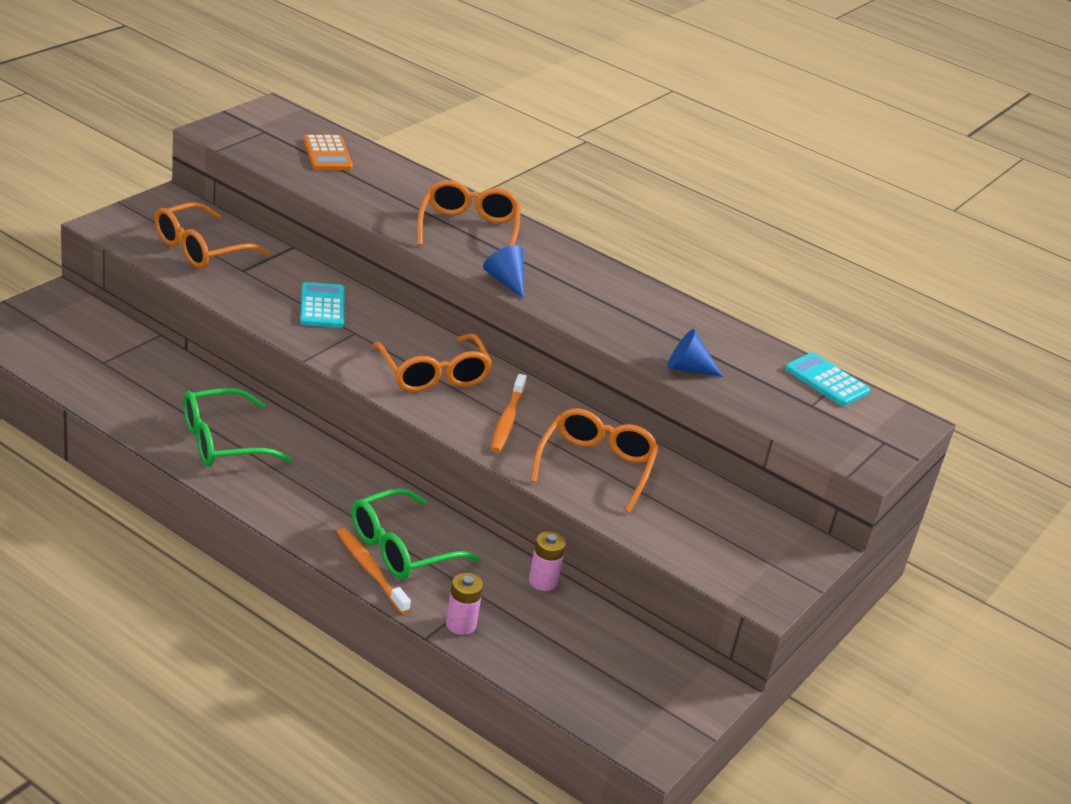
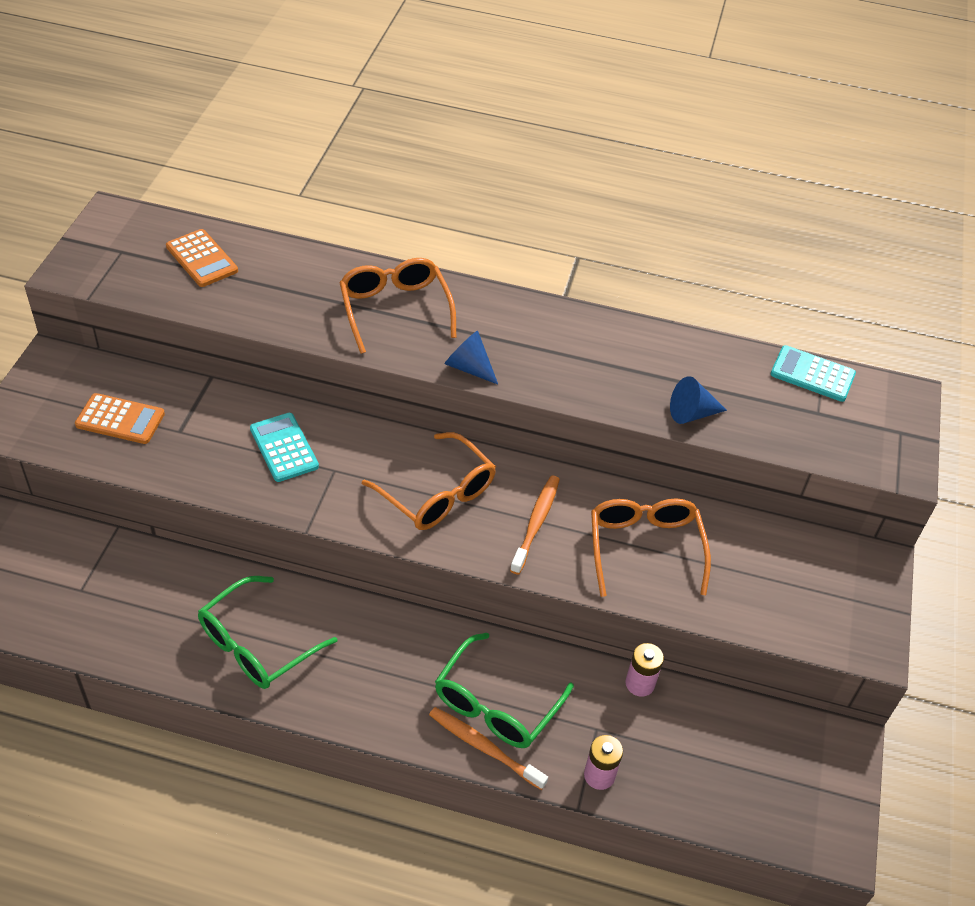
camera: 20 degrees left, 15 degrees up
orange glasses [155,202,269,269] -> orange calculator [75,393,165,444]
orange toothbrush [491,374,527,453] -> orange toothbrush turned 150 degrees counterclockwise [510,476,560,575]

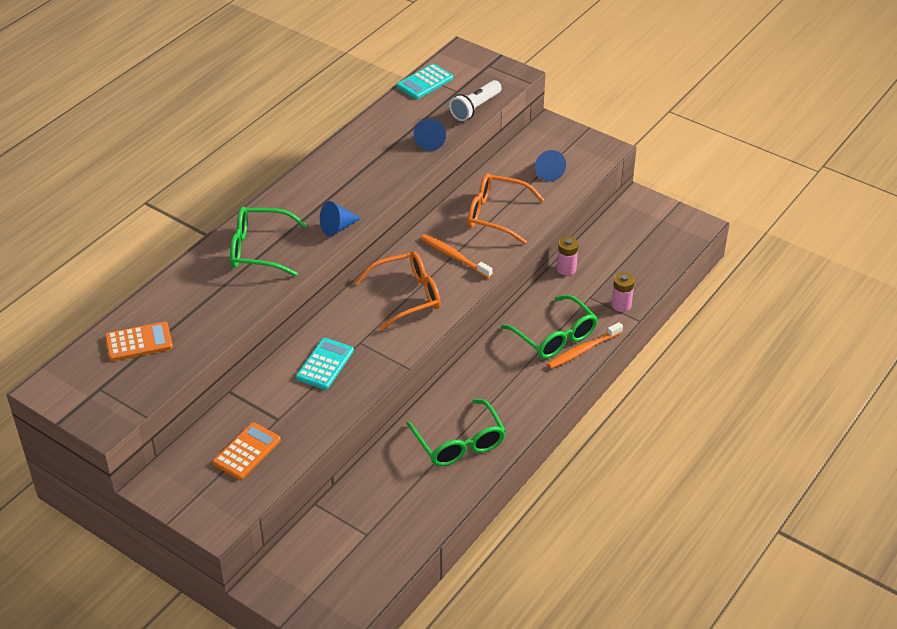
camera: 65 degrees left, 5 degrees down
turquoise calculator [250,413,319,482] -> turquoise calculator turned 120 degrees clockwise [296,338,354,390]
orange glasses [339,258,456,354] -> green glasses [230,207,308,276]
none -> white flashlight [449,80,502,121]
none -> blue cone [535,150,566,181]

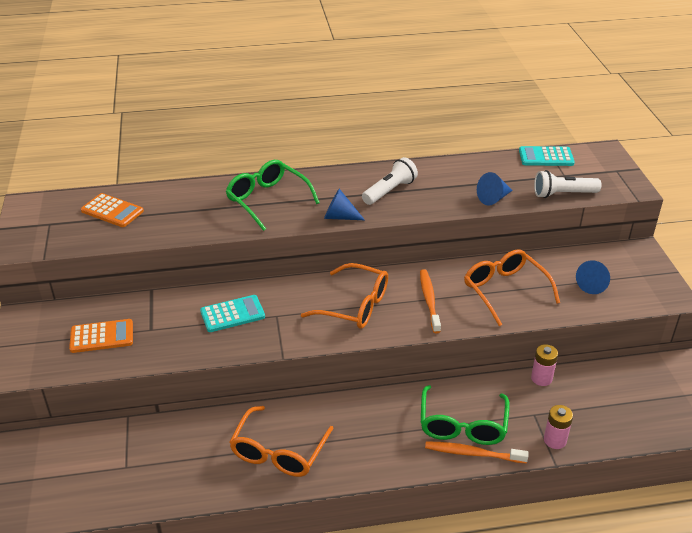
camera: 45 degrees right, 5 degrees down
green glasses [407,399,506,466] -> orange glasses [229,406,334,477]
none -> white flashlight [362,157,418,205]

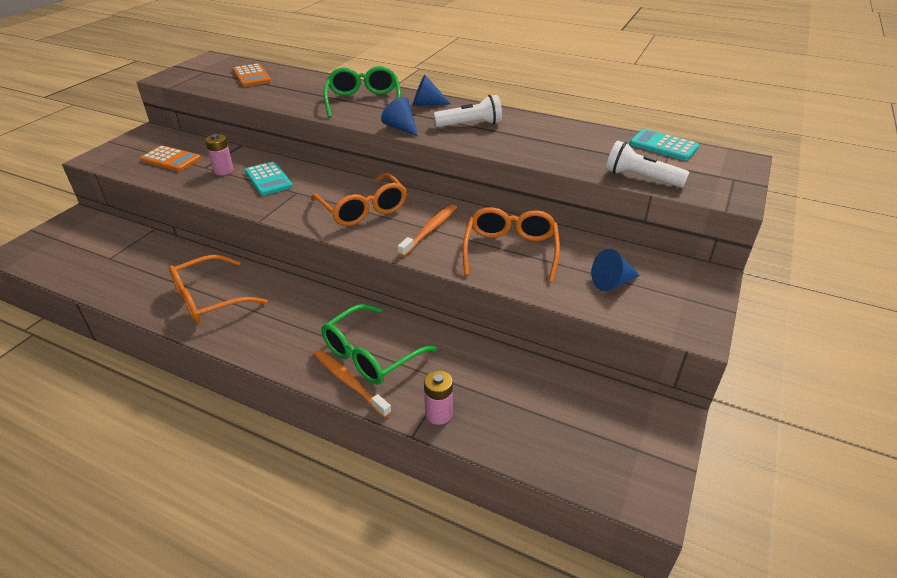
camera: 35 degrees right, 0 degrees up
turquoise calculator [200,295,265,332] -> turquoise calculator turned 45 degrees clockwise [245,161,293,196]
blue cone [477,172,513,206] -> blue cone moved to [413,75,451,106]
pink battery [531,344,558,386] -> pink battery moved to [205,134,234,175]

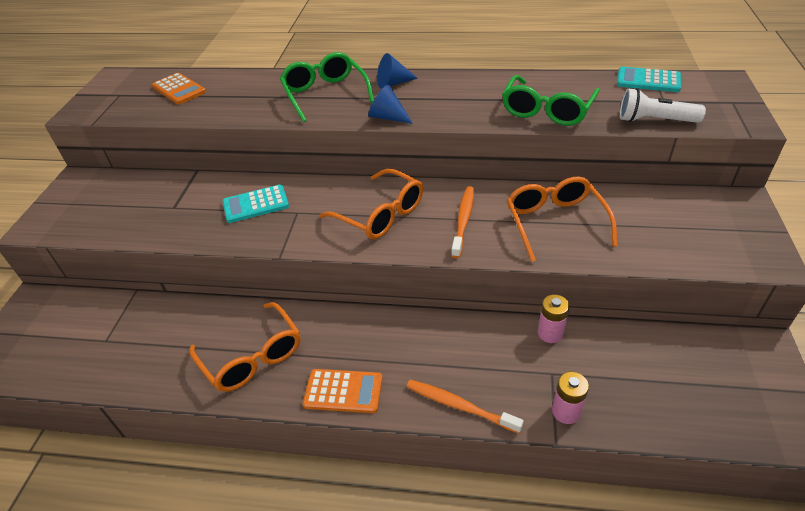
camera: 15 degrees left, 5 degrees up
orange calculator [140,145,201,171] -> orange calculator moved to [303,369,383,413]
orange glasses [169,255,267,323] -> orange glasses turned 75 degrees counterclockwise [189,302,301,392]
pink battery [205,134,234,175] -> pink battery moved to [538,294,569,343]
turquoise calculator [245,161,293,196] -> turquoise calculator turned 120 degrees clockwise [223,185,289,223]
green glasses [321,304,438,385] -> green glasses moved to [502,75,600,126]
white flashlight [433,95,502,127] -> none
blue cone [591,249,640,291] -> none

